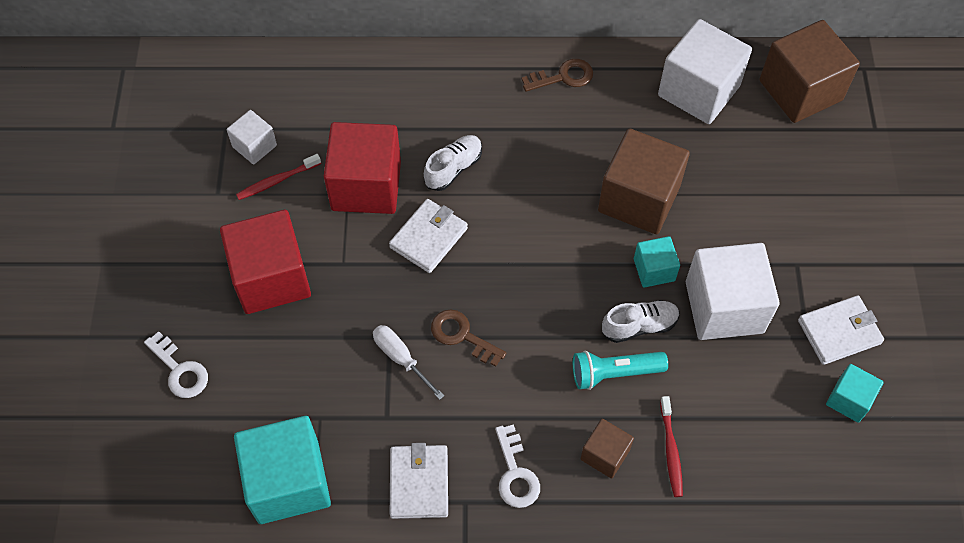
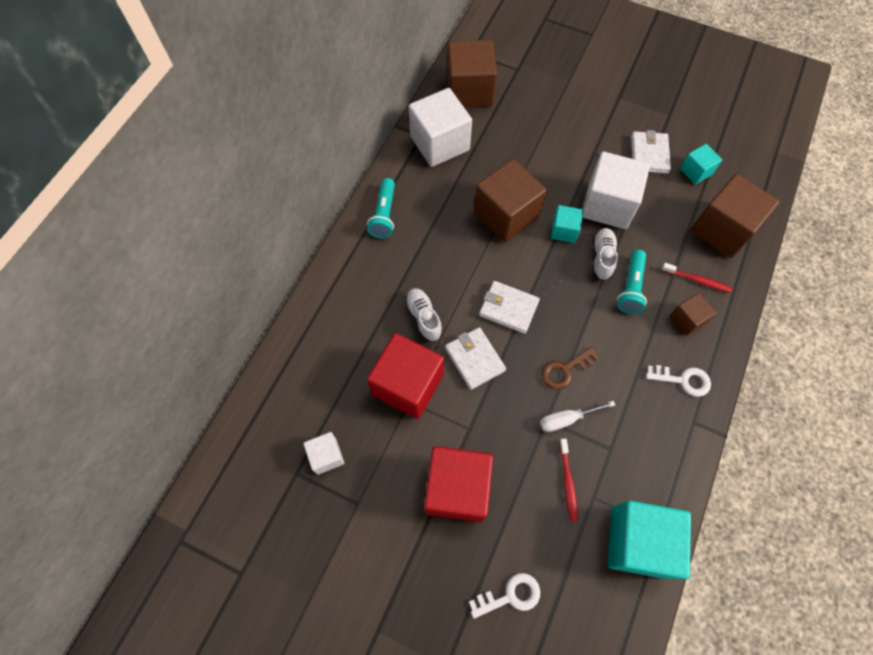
camera: 65 degrees left, 5 degrees up
red toothbrush [236,154,321,200] -> red toothbrush moved to [559,439,578,522]
white wallet [390,443,448,519] -> white wallet moved to [479,281,540,334]
brown key [522,59,593,92] -> turquoise flashlight [367,178,395,239]
none -> brown cube [691,174,780,258]

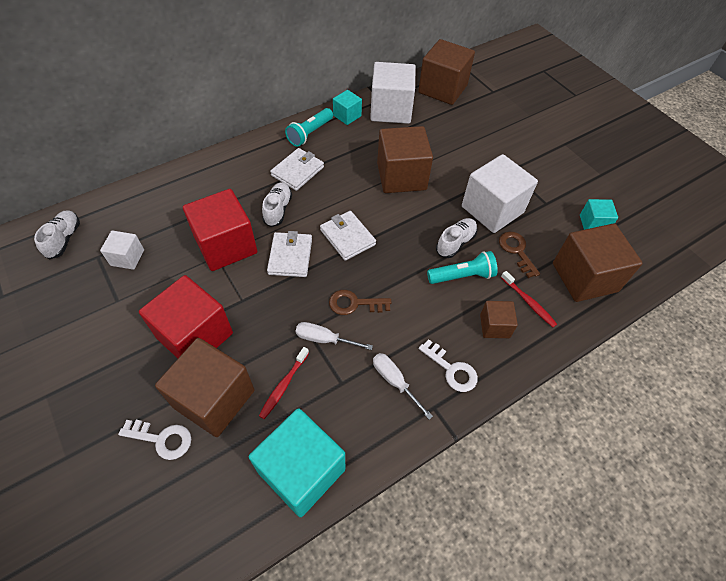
camera: 30 degrees right, 10 degrees down
turquoise cube [551,205,583,243] -> turquoise cube moved to [333,90,362,125]
turquoise flashlight [617,250,647,314] -> turquoise flashlight turned 150 degrees counterclockwise [427,251,498,284]
white wallet [631,130,671,174] -> white wallet moved to [270,148,324,191]
none -> white shoe [34,210,80,259]
none -> brown cube [155,338,254,437]
none -> white screwdriver [373,353,433,419]
none -> brown key [499,232,540,278]

